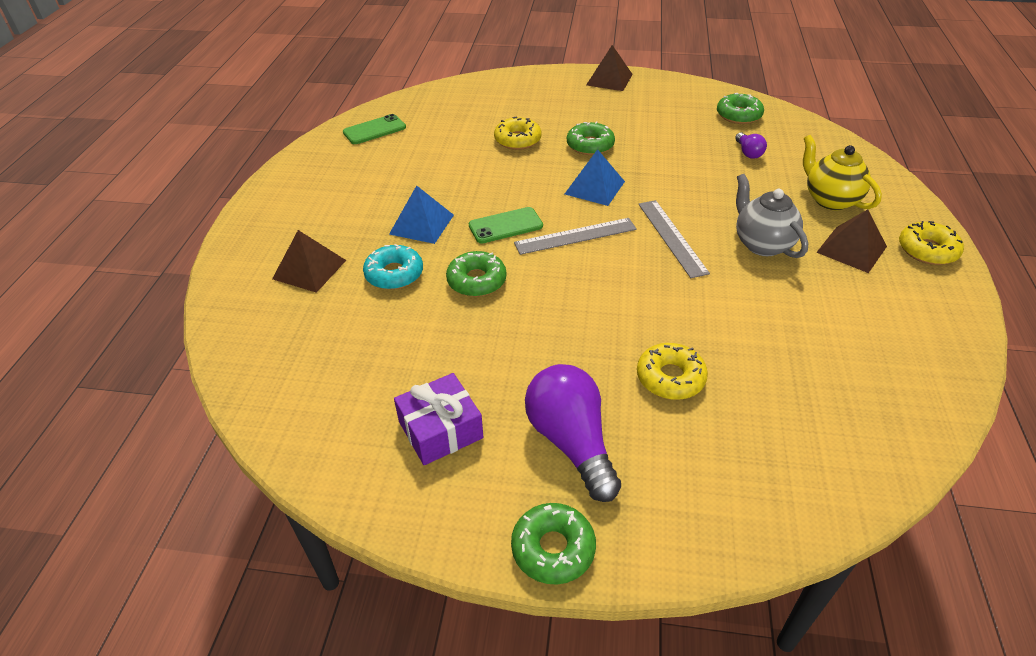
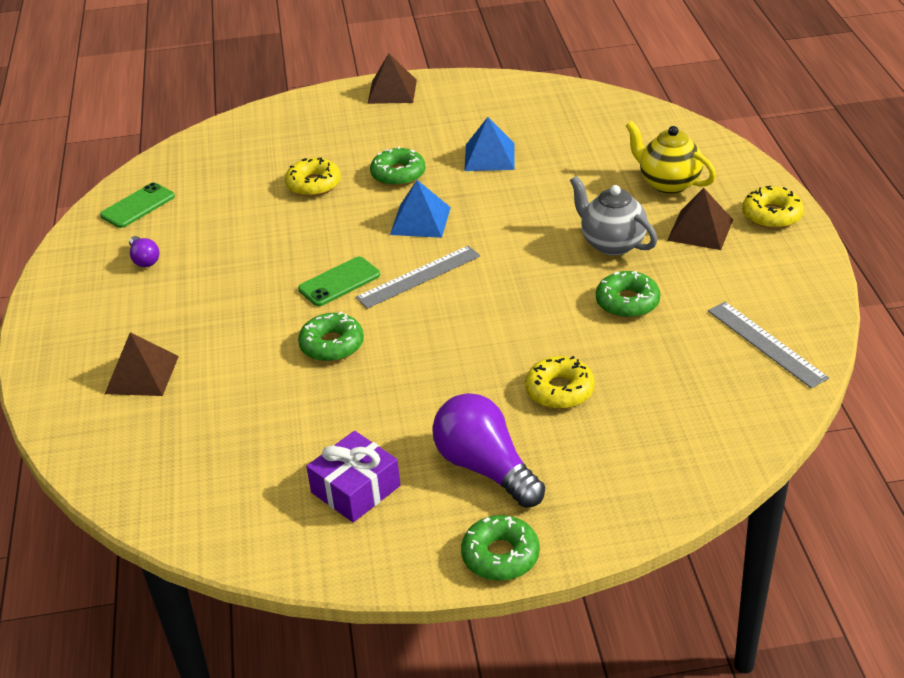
camera: 15 degrees left, 5 degrees down
turquoise donut [363,244,423,290] -> none
blue pyramid [389,185,454,244] -> blue pyramid moved to [465,117,514,171]
grey ruler [638,200,710,278] -> grey ruler moved to [708,302,829,388]
green donut [717,93,764,124] -> green donut moved to [596,271,660,318]
purple light bulb [735,132,767,159] -> purple light bulb moved to [129,236,159,267]

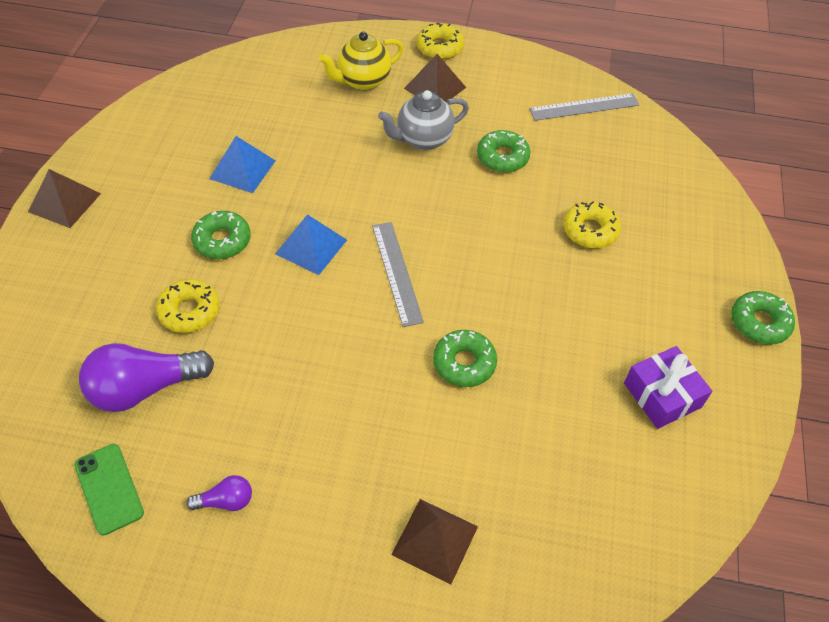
camera: 75 degrees left, 15 degrees up
green phone [298,257,380,306] -> none
purple light bulb [432,393,545,508] -> purple light bulb moved to [79,343,214,412]

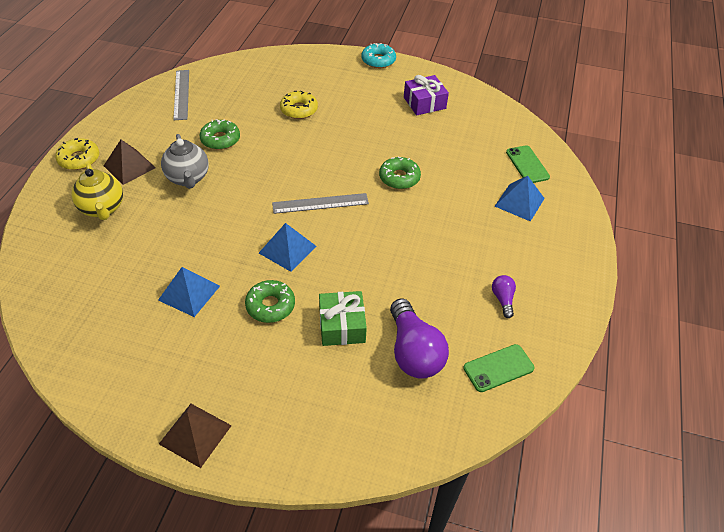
camera: 85 degrees left, 5 degrees down
yellow donut [156,279,220,333] -> green gift [319,291,367,346]
brown pyramid [391,499,478,584] -> blue pyramid [495,176,545,222]
green donut [731,291,795,345] -> turquoise donut [362,43,396,68]
none -> green phone [506,145,550,183]

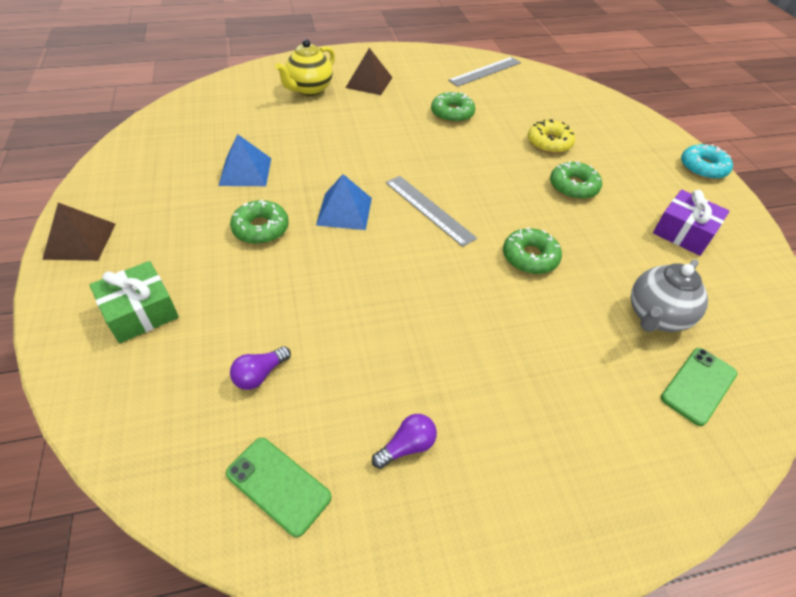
camera: 60 degrees right, 0 degrees up
yellow donut [55,138,99,170] -> none
grey teapot [161,134,209,189] -> grey teapot moved to [631,259,708,332]
green gift [319,291,367,346] -> green gift moved to [90,261,179,343]
purple light bulb [390,298,449,379] -> purple light bulb [230,346,291,390], size x0.48
blue pyramid [495,176,545,222] -> none
none -> green donut [550,161,602,200]

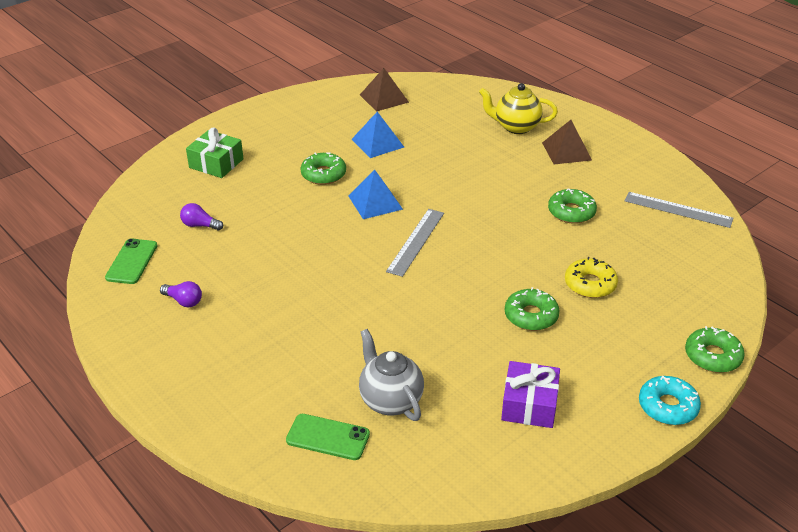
camera: 65 degrees right, 10 degrees down
brown pyramid [42,203,116,261] -> brown pyramid moved to [360,68,409,112]
green donut [503,228,562,274] -> green donut moved to [685,326,745,373]
grey teapot [631,259,708,332] -> grey teapot turned 45 degrees clockwise [359,329,424,421]

